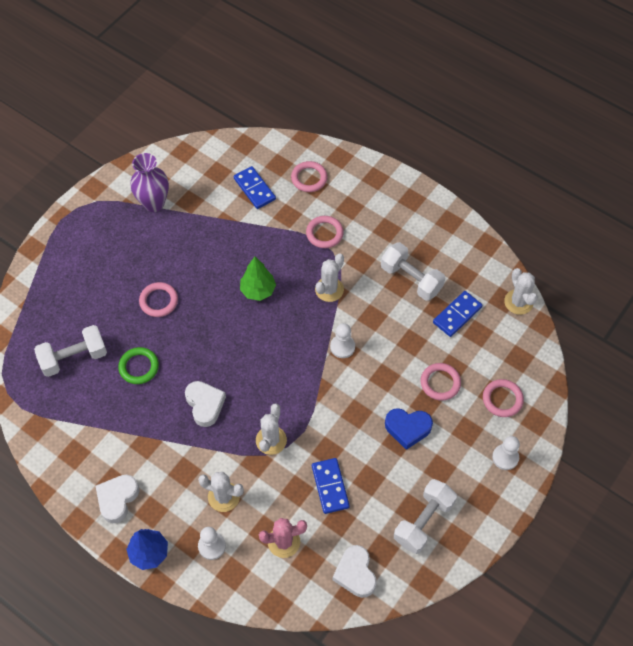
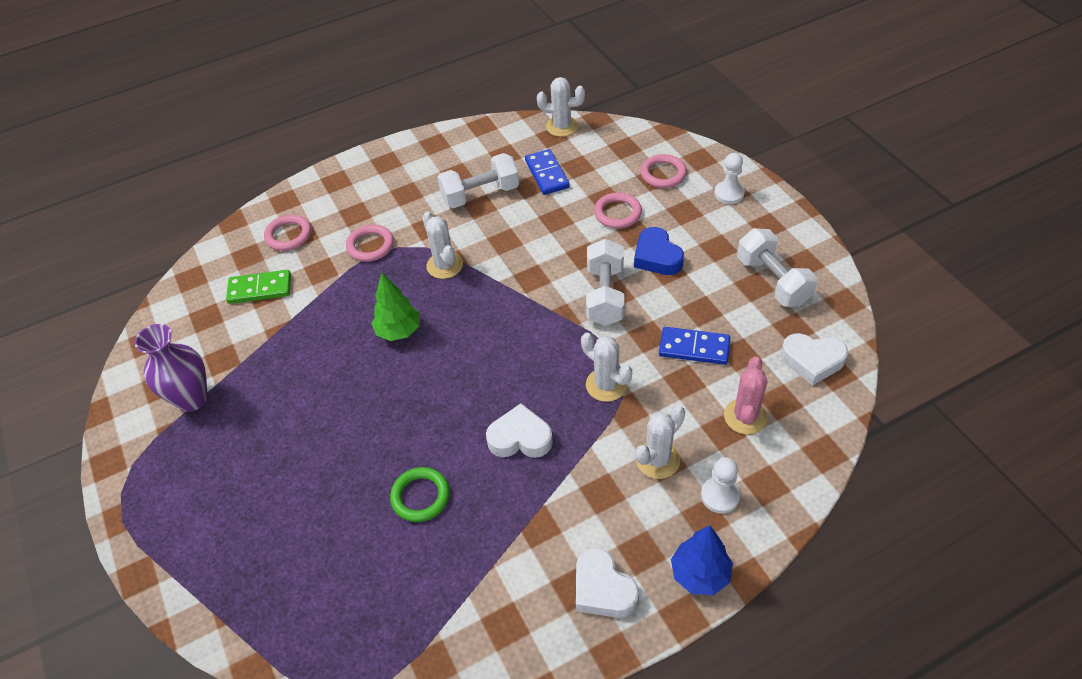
camera: 60 degrees left, 10 degrees down
white dumbbell [34,325,107,377] -> white dumbbell moved to [586,239,625,326]
pink ring [139,282,178,317] -> none
blue domino [234,166,276,209] -> green domino [226,270,291,304]
white pawn [330,323,355,358] -> none
blue heart [385,408,433,450] -> blue heart turned 120 degrees clockwise [634,227,684,275]

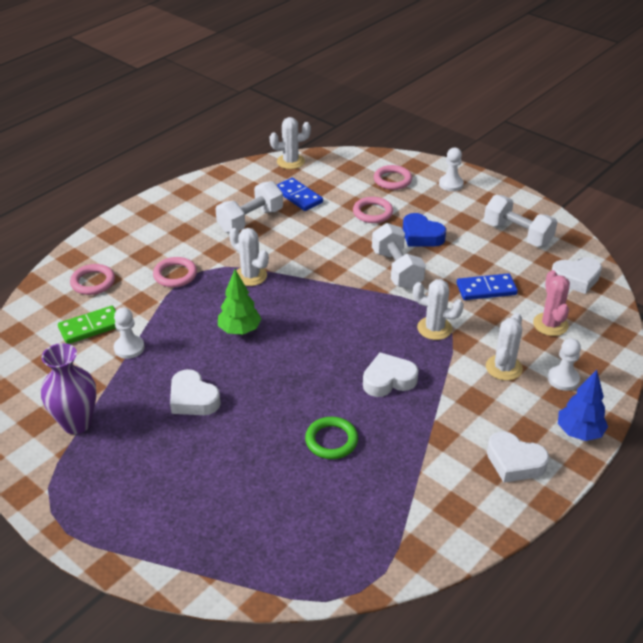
camera: 25 degrees left, 10 degrees down
none -> white pawn [114,308,145,359]
none -> white heart [170,369,221,415]

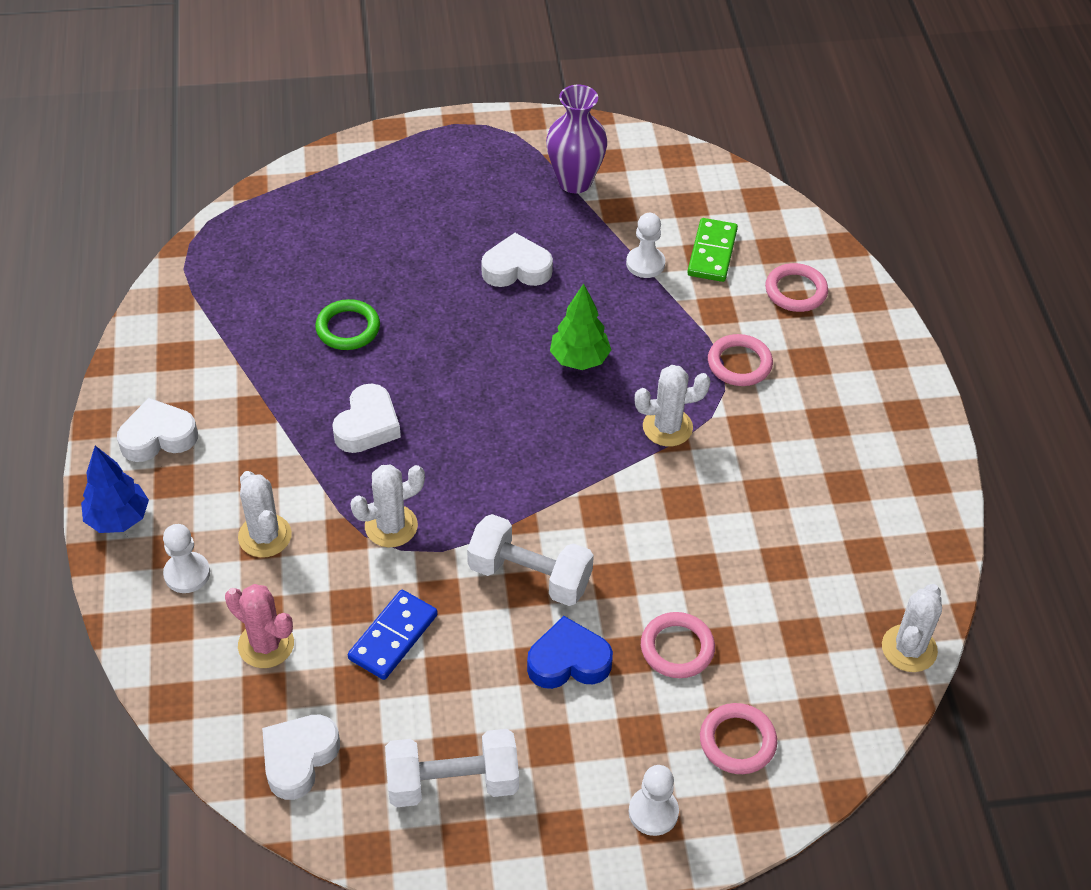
camera: 130 degrees right, 10 degrees up
white dumbbell [216,181,283,233] -> none
blue domino [277,178,323,211] -> none

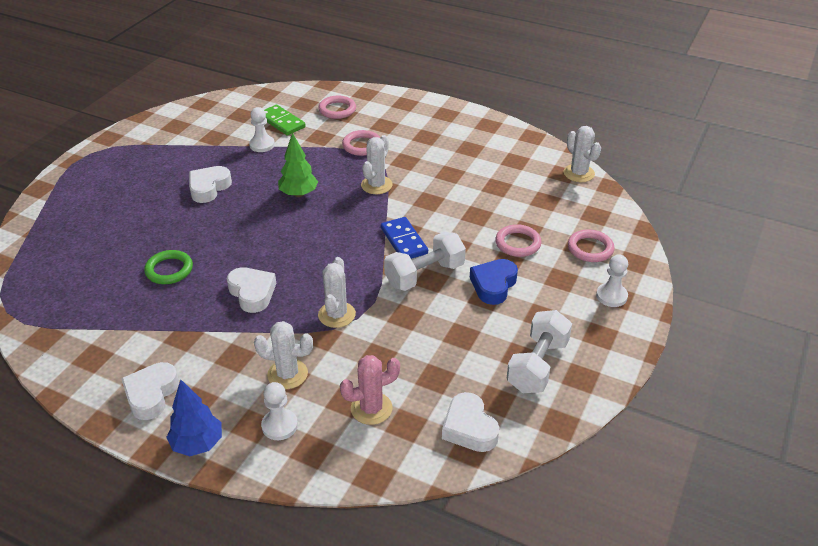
camera: 55 degrees left, 10 degrees down
blue domino [348,590,438,680] -> blue domino moved to [381,217,428,259]
purple vase [546,85,607,193] -> none

